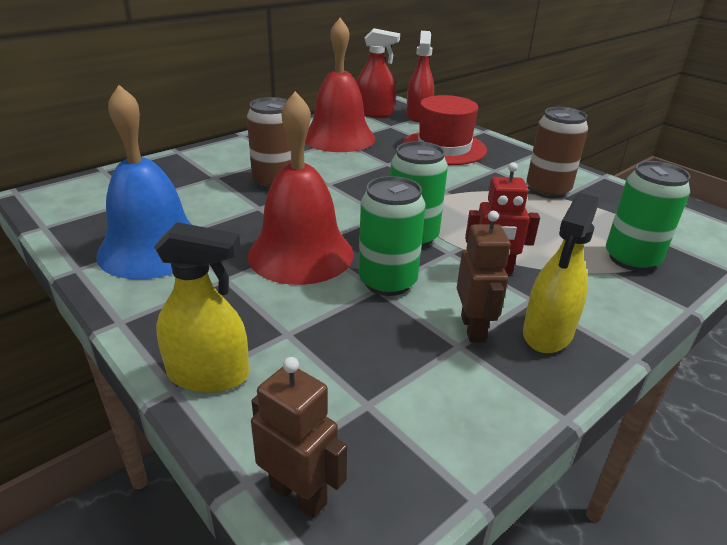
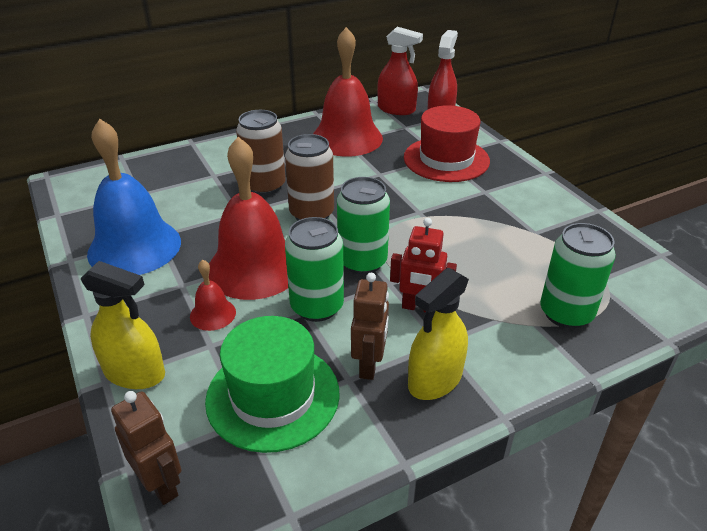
camera: 15 degrees right, 5 degrees up
brown can [527,107,588,199] -> brown can moved to [285,134,334,220]
none -> red bell [190,260,236,331]
none -> green hat [205,316,340,453]

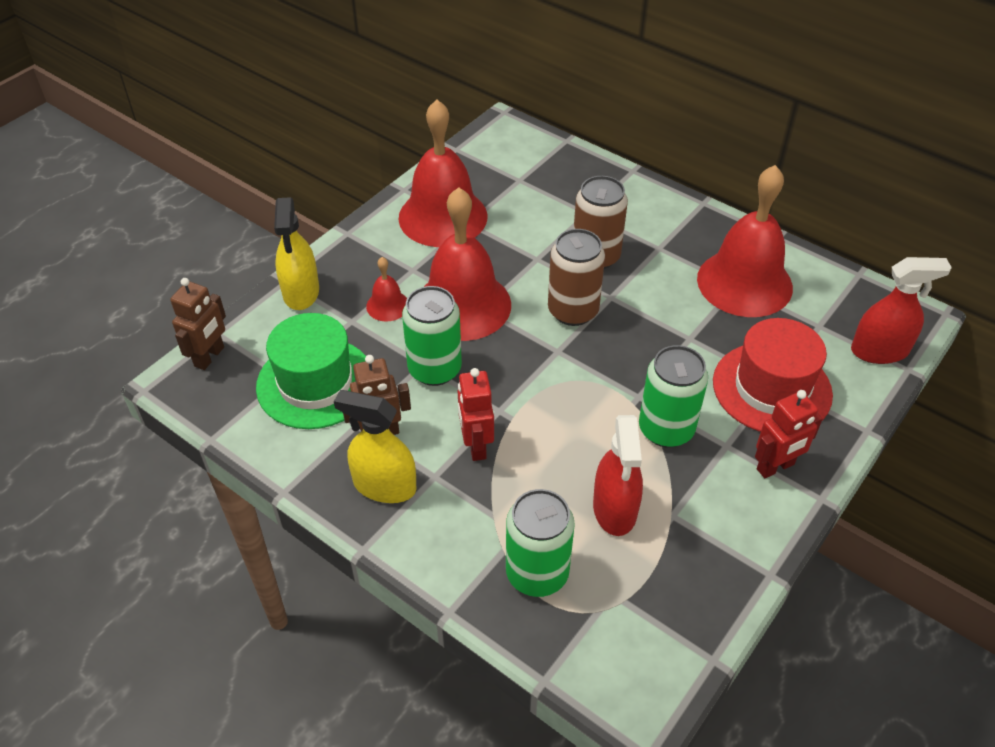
camera: 65 degrees right, 10 degrees up
blue bell [87,119,181,275] -> red bell [399,99,487,247]
green can [337,177,390,275] -> green can moved to [639,345,708,447]
red spray bottle [377,27,423,115] -> red spray bottle moved to [593,415,643,536]
none -> red robot [755,390,823,478]

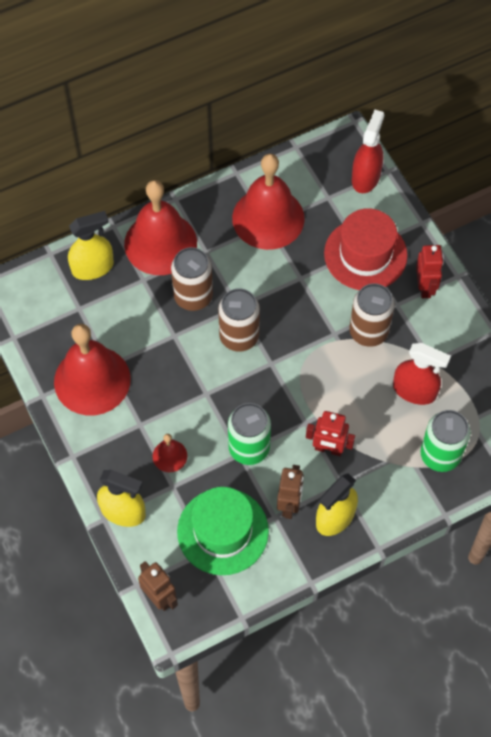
camera: 65 degrees left, 15 degrees up
red bell [424,187,511,341] -> red bell moved to [124,180,197,275]
green can [639,345,708,447] -> brown can [349,283,395,347]
none -> yellow spray bottle [68,211,114,280]

